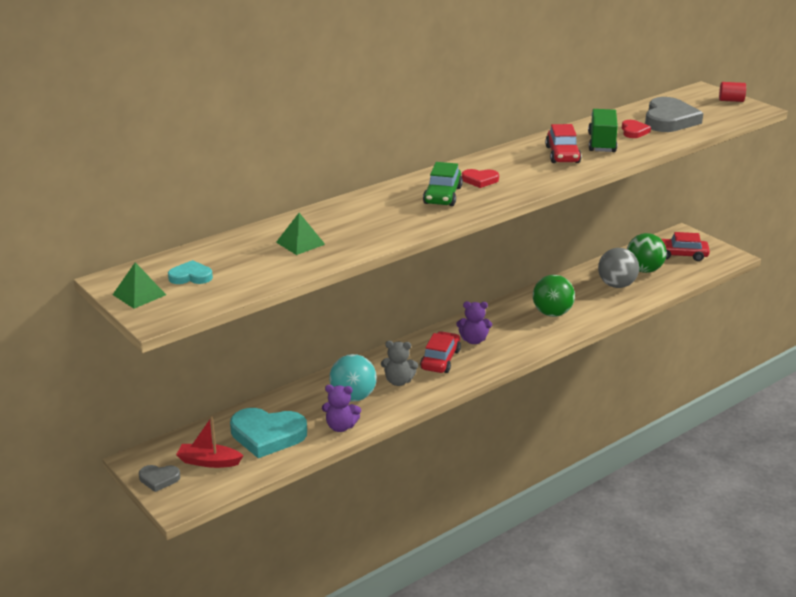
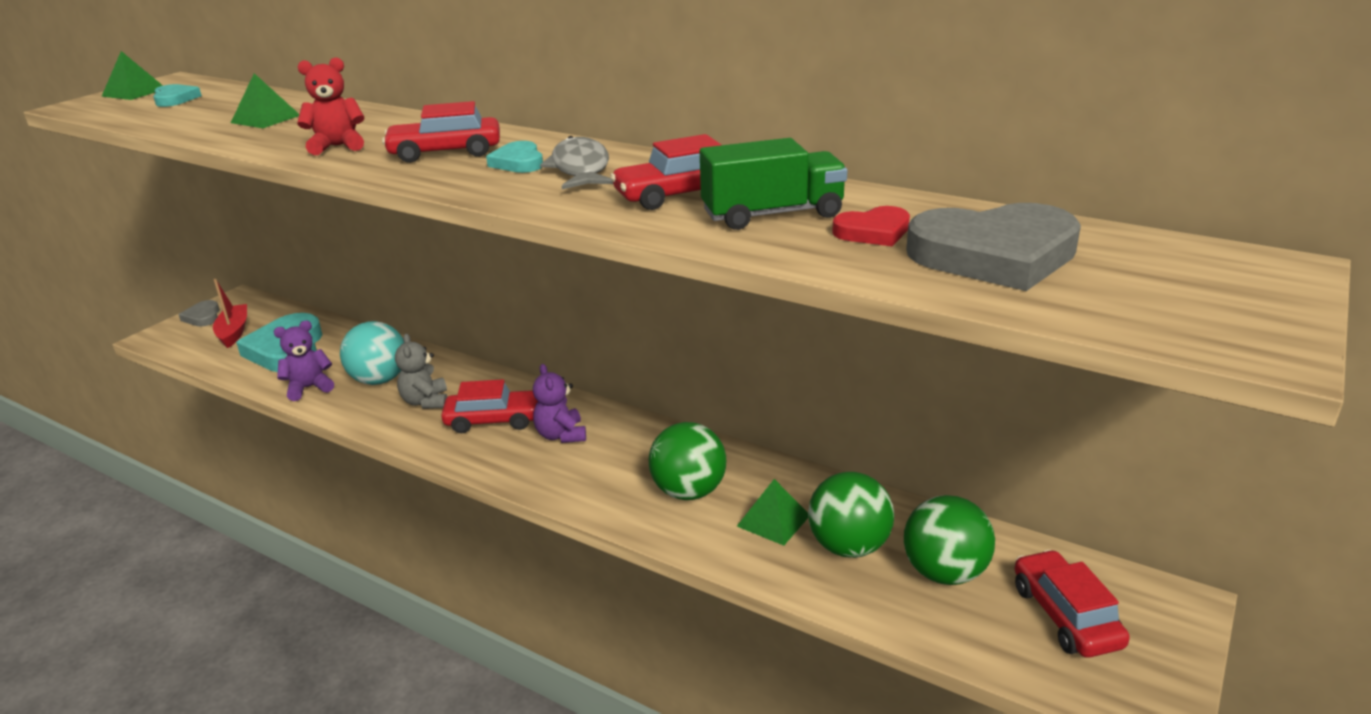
camera: 70 degrees right, 0 degrees up
purple teddy bear [322,385,361,432] -> purple teddy bear turned 75 degrees clockwise [274,321,334,401]
green car [423,162,463,206] -> red car [382,101,500,163]
red heart [462,169,499,188] -> turquoise heart [486,141,543,173]
grey ball [598,248,639,288] -> green ball [808,472,894,558]
red cylinder [719,82,746,102] -> none
none -> red teddy bear [297,57,365,155]
none -> grey fish [540,136,613,189]
none -> green pyramid [737,479,808,546]

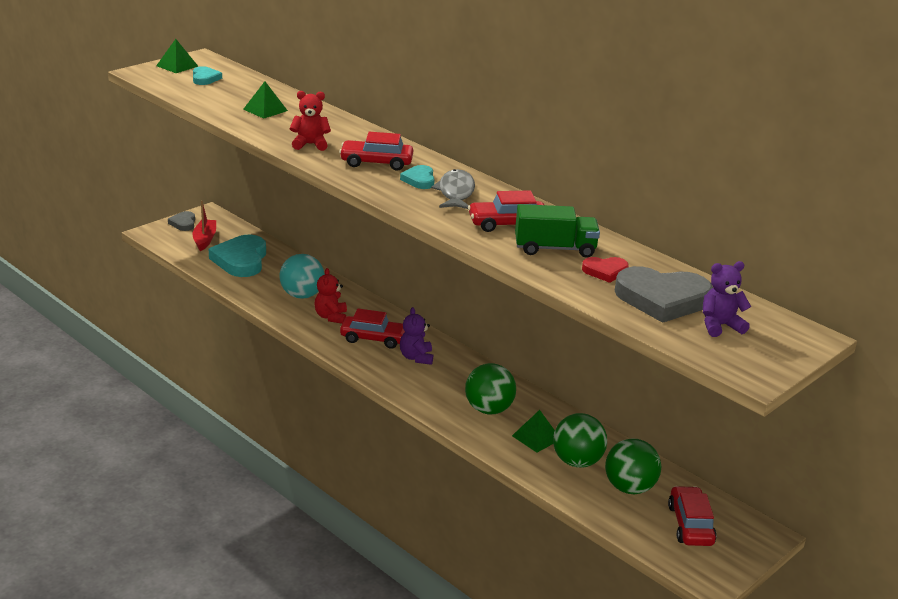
camera: 10 degrees right, 0 degrees up
purple teddy bear [274,321,334,401] -> purple teddy bear moved to [703,261,751,337]
grey teddy bear [395,334,447,409] -> red teddy bear [314,268,347,324]

